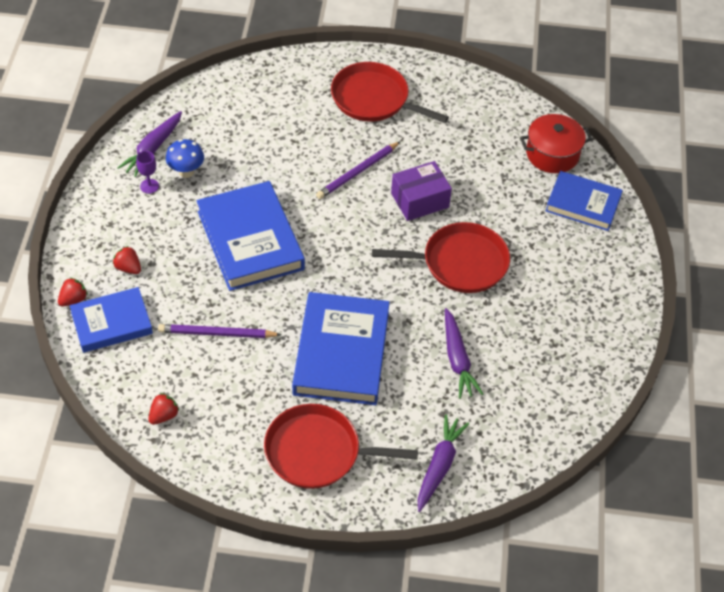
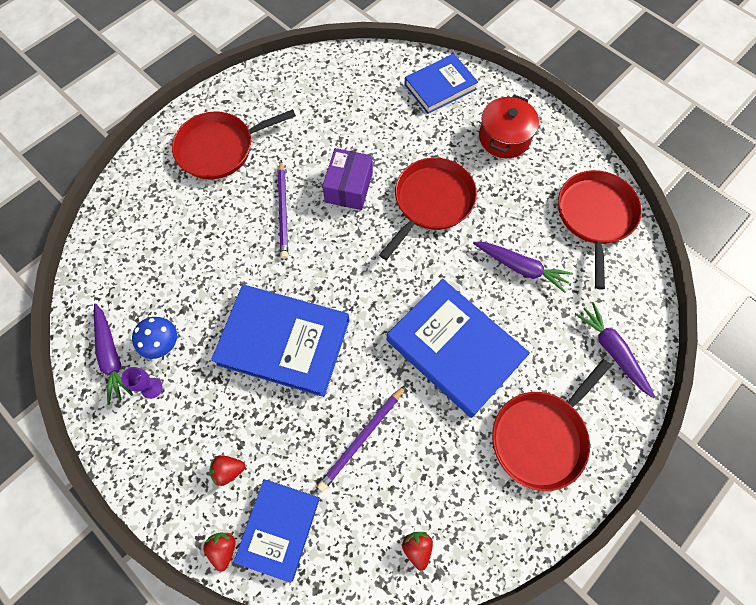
camera: 50 degrees left, 15 degrees up
red pot [520,114,592,173] -> red pot moved to [479,95,539,158]
none -> red pan [558,170,642,290]

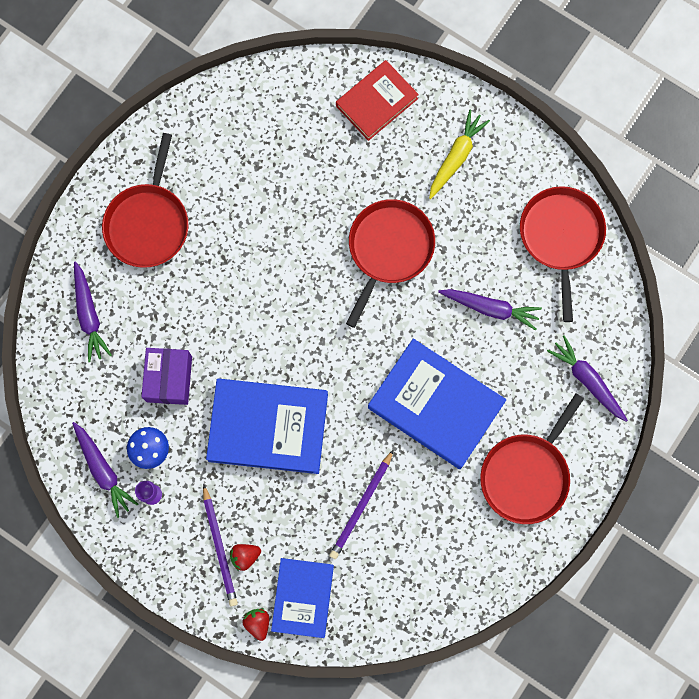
camera: 10 degrees left, 10 degrees up
red pan [172,109,296,179] -> red pan turned 45 degrees counterclockwise [102,133,188,268]
purple pencil [278,160,288,259] -> purple pencil moved to [203,484,238,607]
purple box [322,148,373,210] -> purple box moved to [141,348,192,405]
red strawberry [402,532,433,571] -> none
blue book [404,54,478,114] -> red book [336,60,419,141]
red pot [479,95,539,158] -> yellow carrot [429,110,490,199]
none -> purple carrot [74,261,112,362]

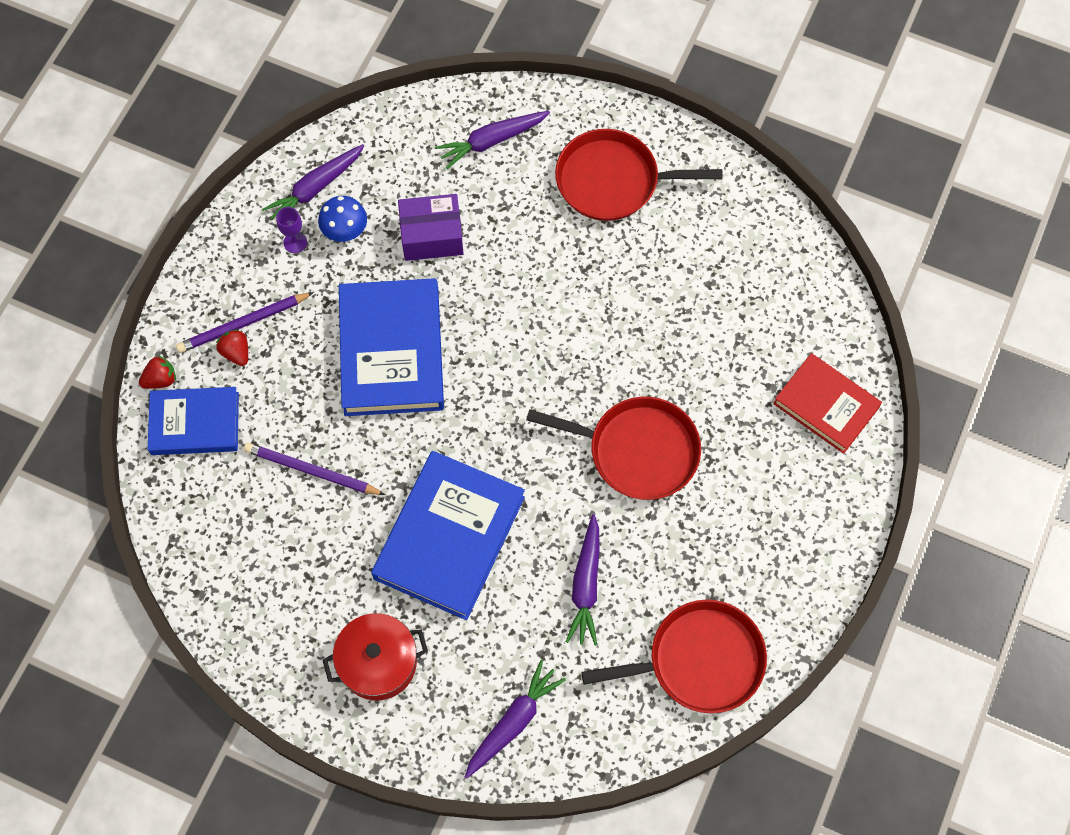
camera: 80 degrees right, 10 degrees down
yellow carrot [429,110,490,199] -> none
red pan [480,393,584,524] -> red pot [323,613,428,700]

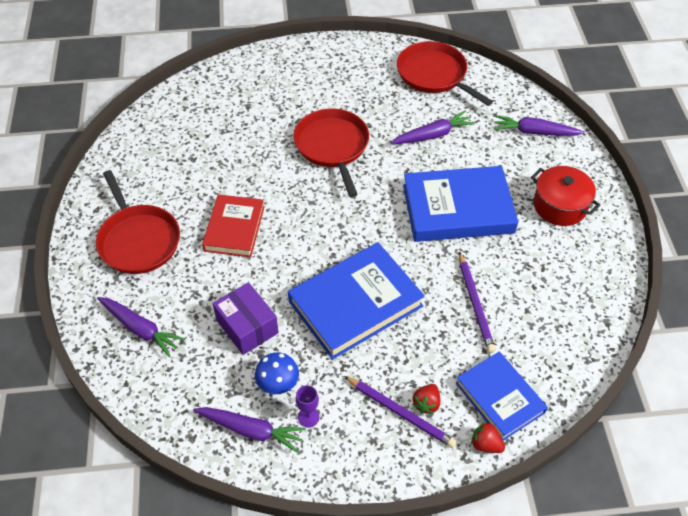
camera: 120 degrees left, 15 degrees down
red book [773,353,882,454] -> red book moved to [202,194,264,257]

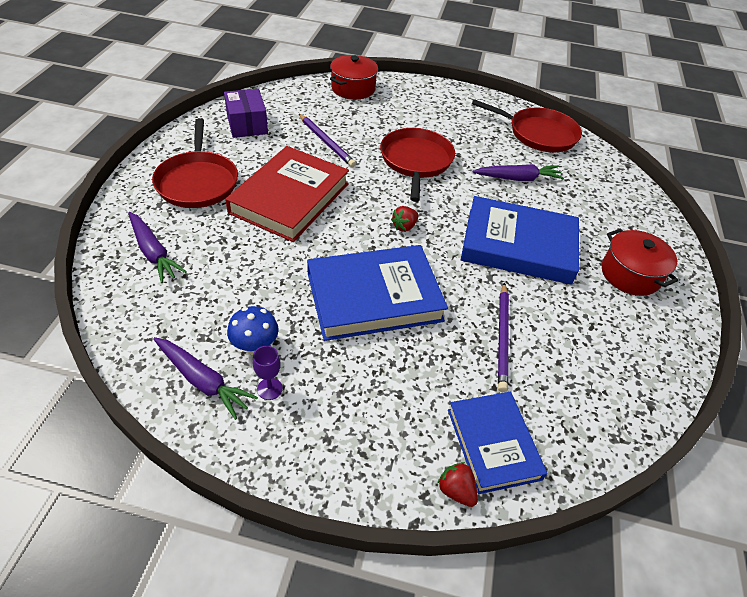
camera: 15 degrees right, 5 degrees down
red book [202,194,264,257] -> red book [225,146,349,242], size x1.58
purple box [213,282,279,355] -> purple box moved to [224,89,268,138]
purple pencil [344,376,457,448] -> purple pencil moved to [299,114,356,167]
red pan [397,41,493,106] -> red pan turned 135 degrees clockwise [472,99,582,152]
red strawberry [412,384,440,414] -> red strawberry moved to [391,206,418,232]
purple carrot [494,115,585,136] -> none
none -> red pot [330,55,378,100]

